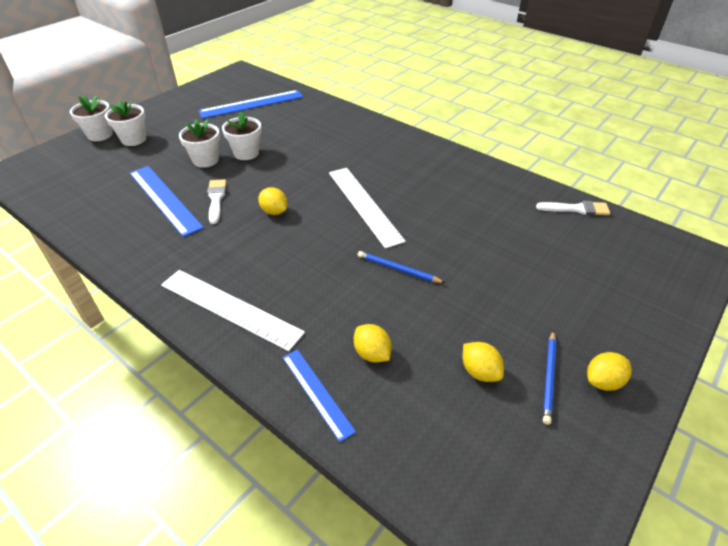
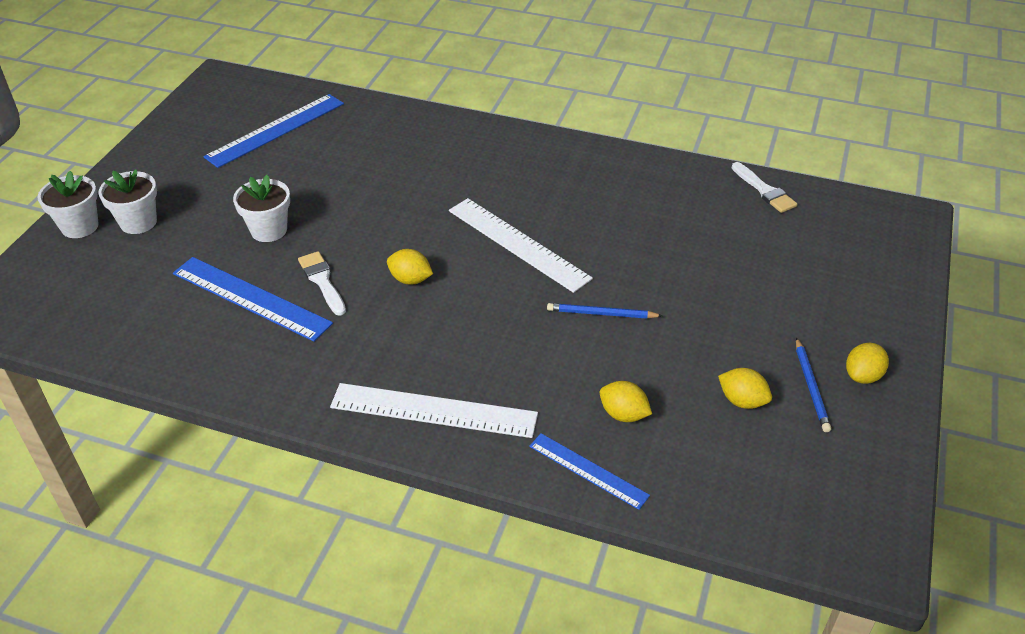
camera: 20 degrees left, 0 degrees up
white flower pot [222,111,261,160] -> none
white brush [536,201,610,215] -> white brush turned 75 degrees clockwise [732,162,797,213]

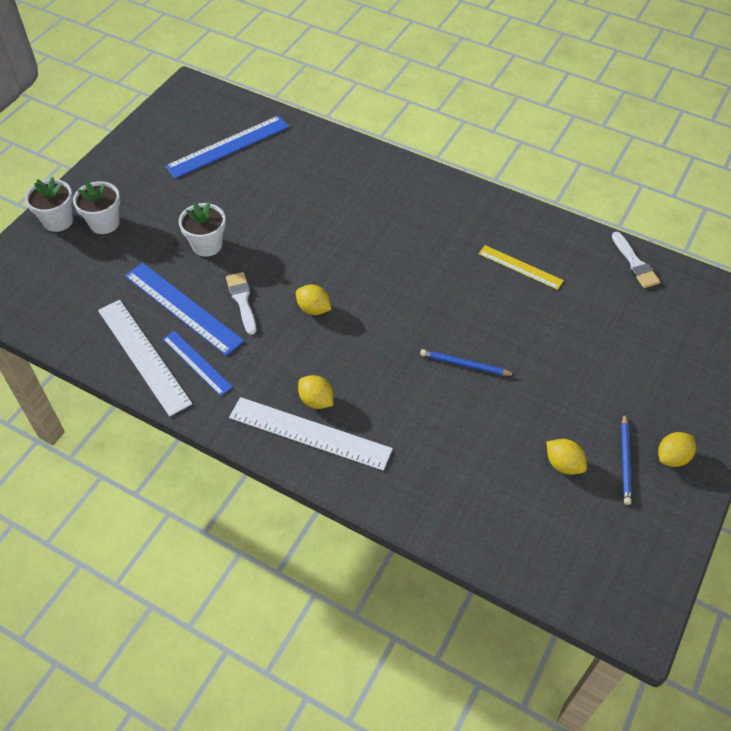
camera: 10 degrees right, 10 degrees up
white ruler [449,198,593,293] -> white ruler moved to [98,300,192,416]
blue ruler [529,433,650,510] -> blue ruler moved to [163,331,233,396]
yellow lemon [600,381,652,422] -> yellow lemon moved to [298,375,333,409]
none -> yellow ruler [479,245,564,290]

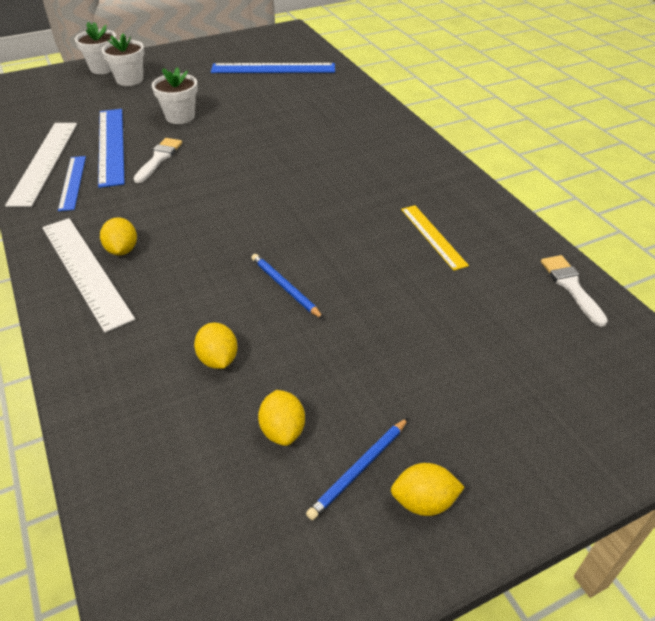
camera: 35 degrees right, 10 degrees down
yellow lemon [296,285,331,315] -> yellow lemon moved to [194,323,238,369]
white brush [612,232,660,288] -> white brush turned 150 degrees clockwise [541,255,608,327]

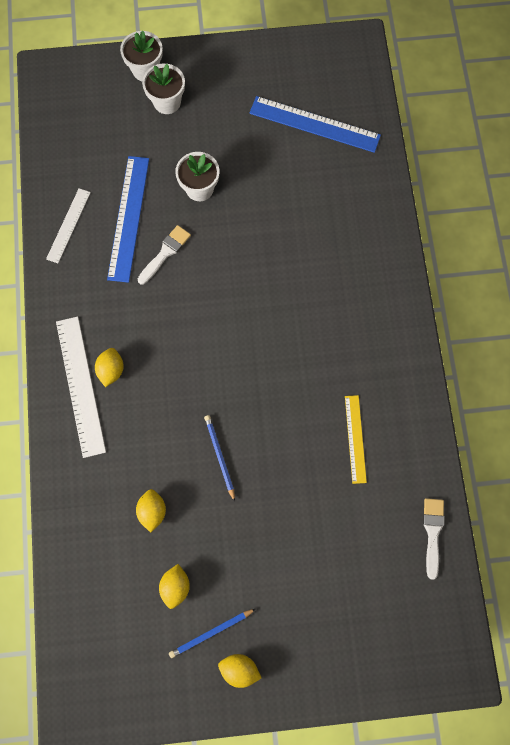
camera: 20 degrees right, 30 degrees up
white ruler [5,123,77,207] -> white ruler [46,188,91,263], size x0.60
blue ruler [58,156,86,211] -> none

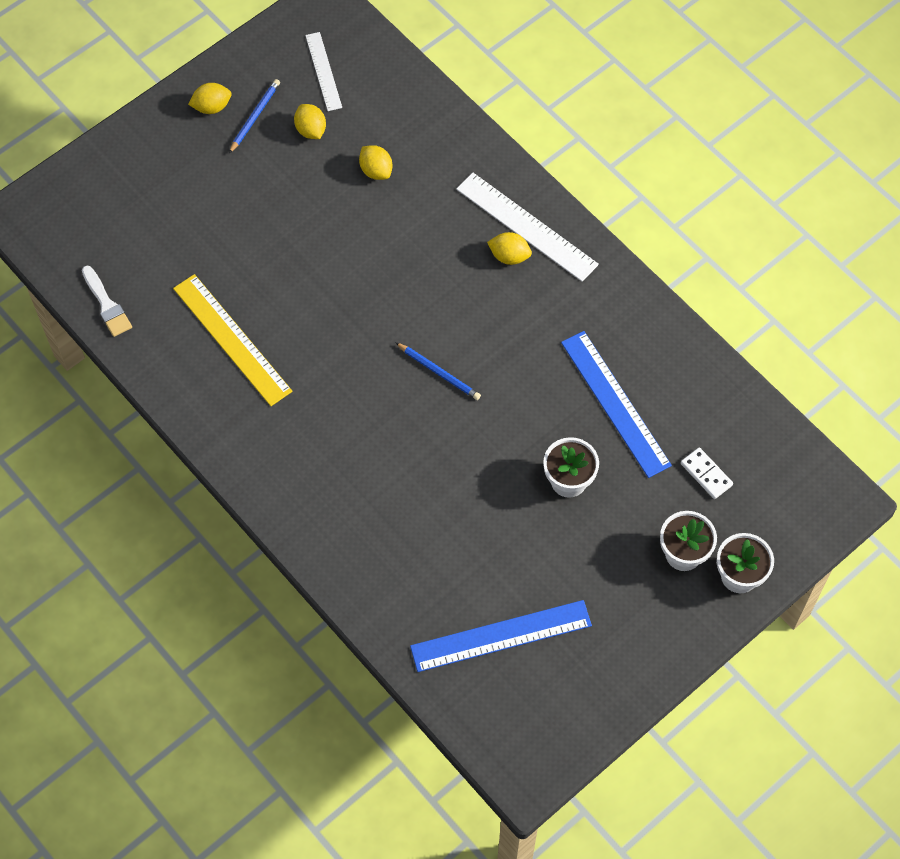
camera: 145 degrees right, 10 degrees down
white ruler [46,188,91,263] -> white ruler moved to [305,32,342,111]
yellow lemon [95,348,124,387] -> yellow lemon turned 45 degrees counterclockwise [487,232,532,265]
white brush [138,225,191,284] -> none
blue pencil [204,415,235,502] -> blue pencil moved to [395,342,481,400]
yellow ruler [345,395,367,484] -> yellow ruler [173,274,293,406], size x1.66
none -> white domino [681,447,733,499]

